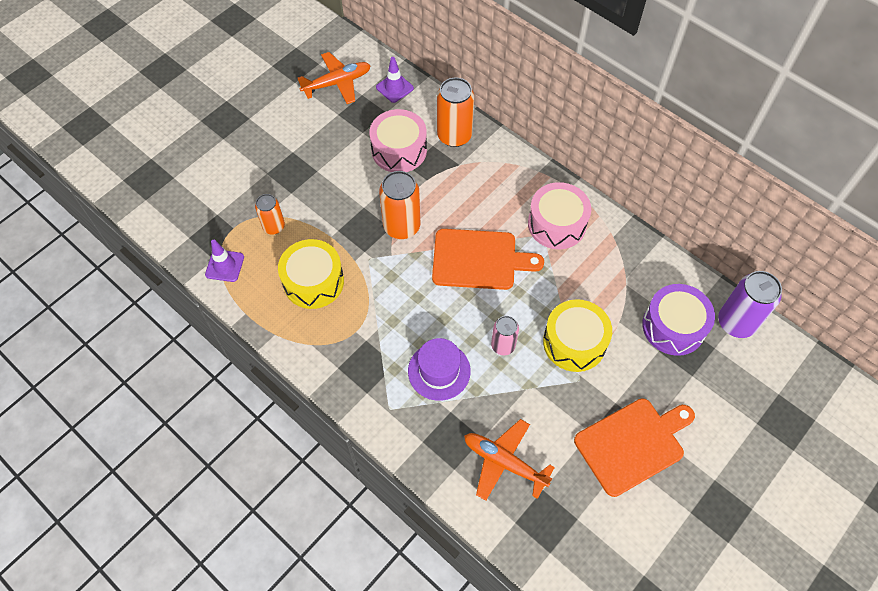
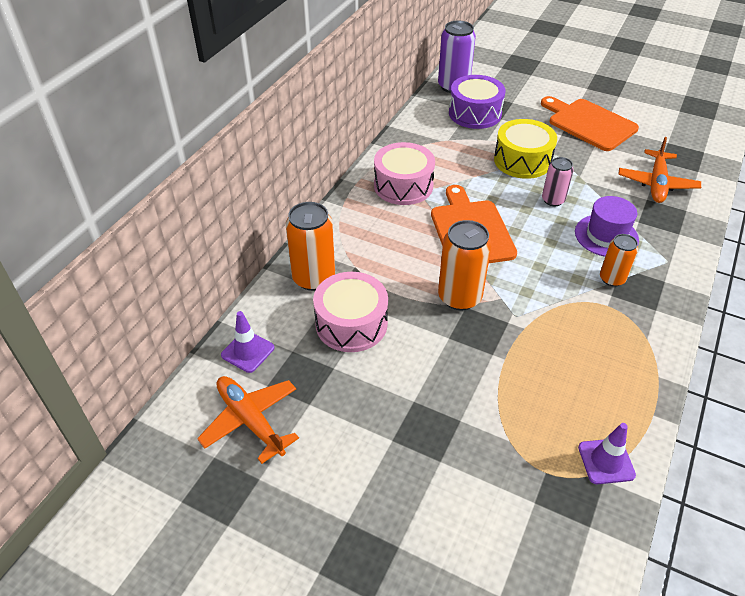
camera: 105 degrees left, 15 degrees down
orange can [255,194,285,234] -> orange can moved to [600,234,638,287]
yellow drum [278,239,344,309] -> none

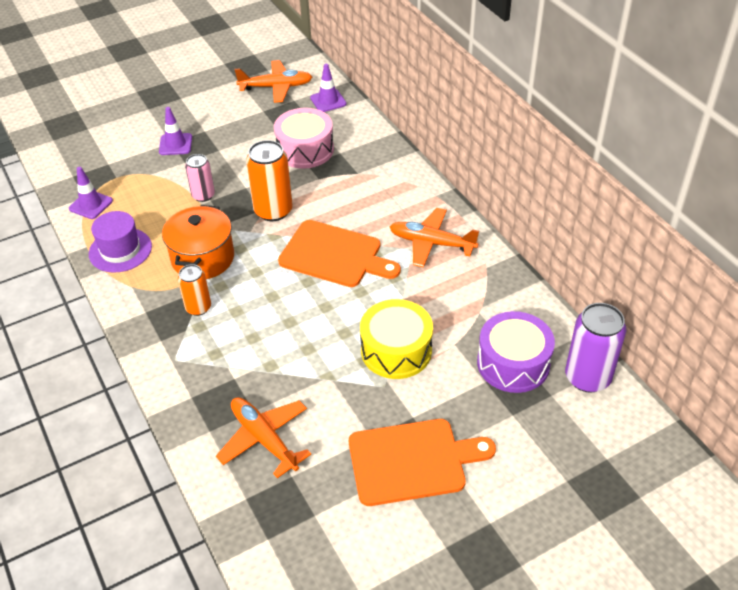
camera: 125 degrees right, 0 degrees up
orange can [286,202,335,291] -> none
pink drum [374,142,435,205] -> orange plane [390,208,479,267]
pink can [542,157,574,206] -> pink can moved to [185,154,215,202]
purple hat [575,196,639,257] -> purple hat moved to [89,211,152,273]
none -> purple traffic cone [159,107,192,155]
none -> orange pot [162,205,234,279]

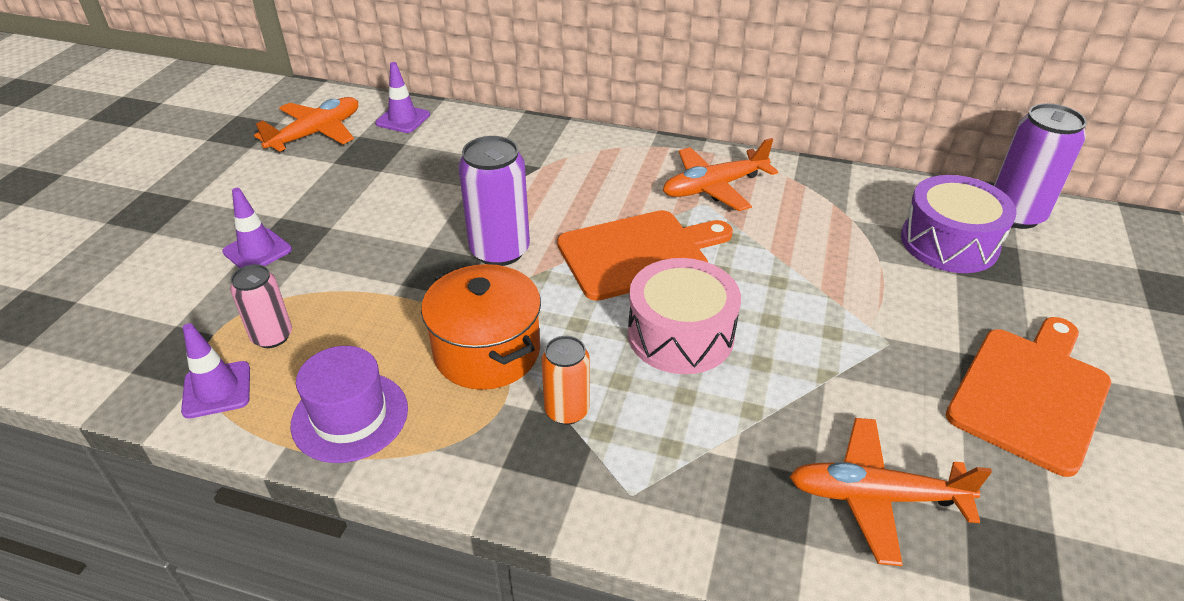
camera: 45 degrees left, 5 degrees down
pink can [185,154,215,202] -> pink can moved to [230,264,292,348]
orange can [246,140,293,221] -> purple can [458,136,530,266]
pink drum [274,108,334,169] -> pink drum moved to [628,258,741,374]
yellow drum [360,299,433,379] -> none

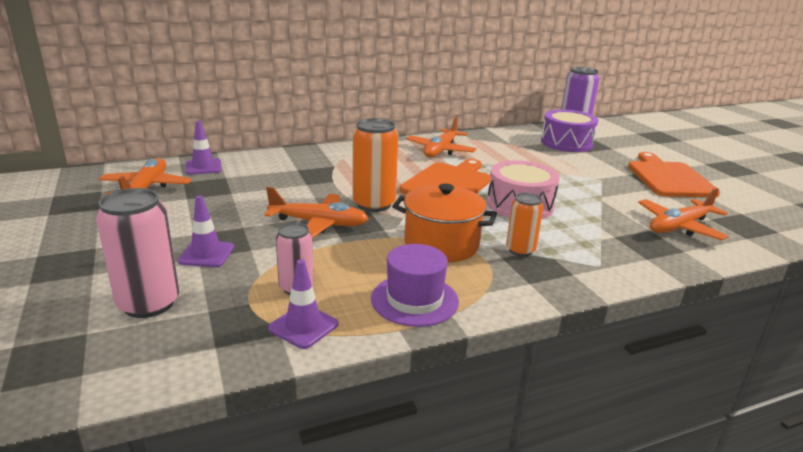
camera: 40 degrees left, 15 degrees down
purple can [458,136,530,266] -> orange can [352,118,398,212]
none -> pink can [96,188,179,318]
none -> orange plane [264,187,369,238]

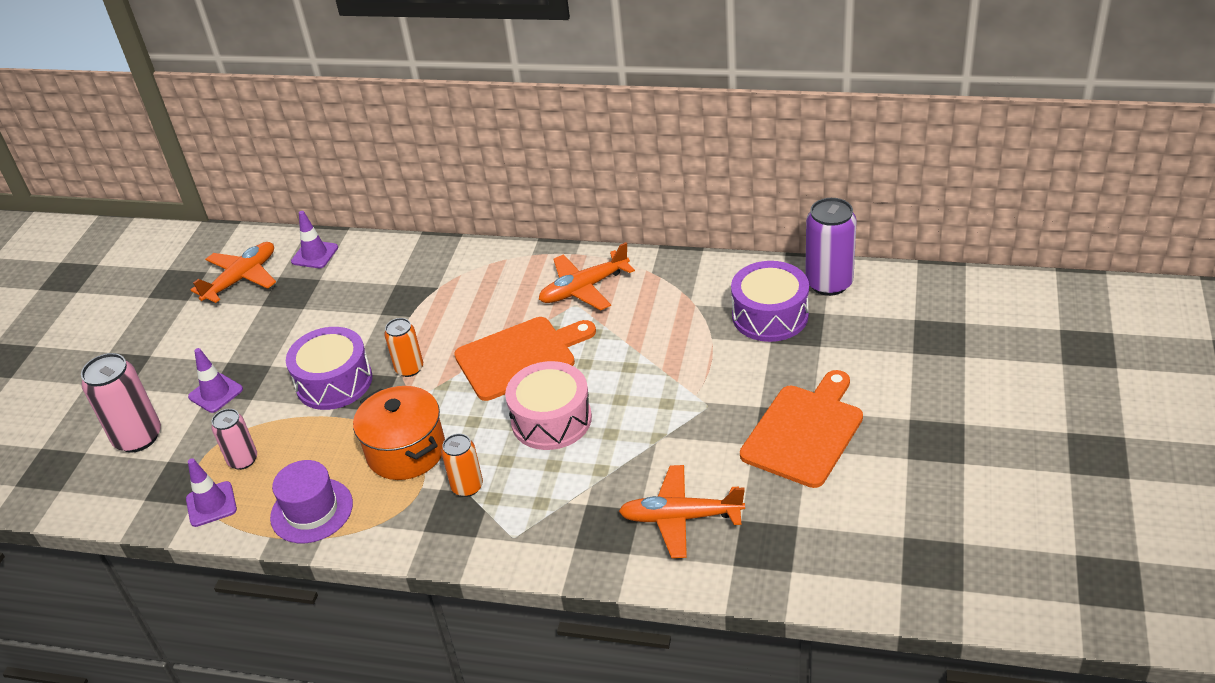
camera: 40 degrees right, 15 degrees up
orange plane [264,187,369,238] -> purple drum [286,327,372,410]
orange can [352,118,398,212] -> orange can [384,318,423,377], size x0.61

